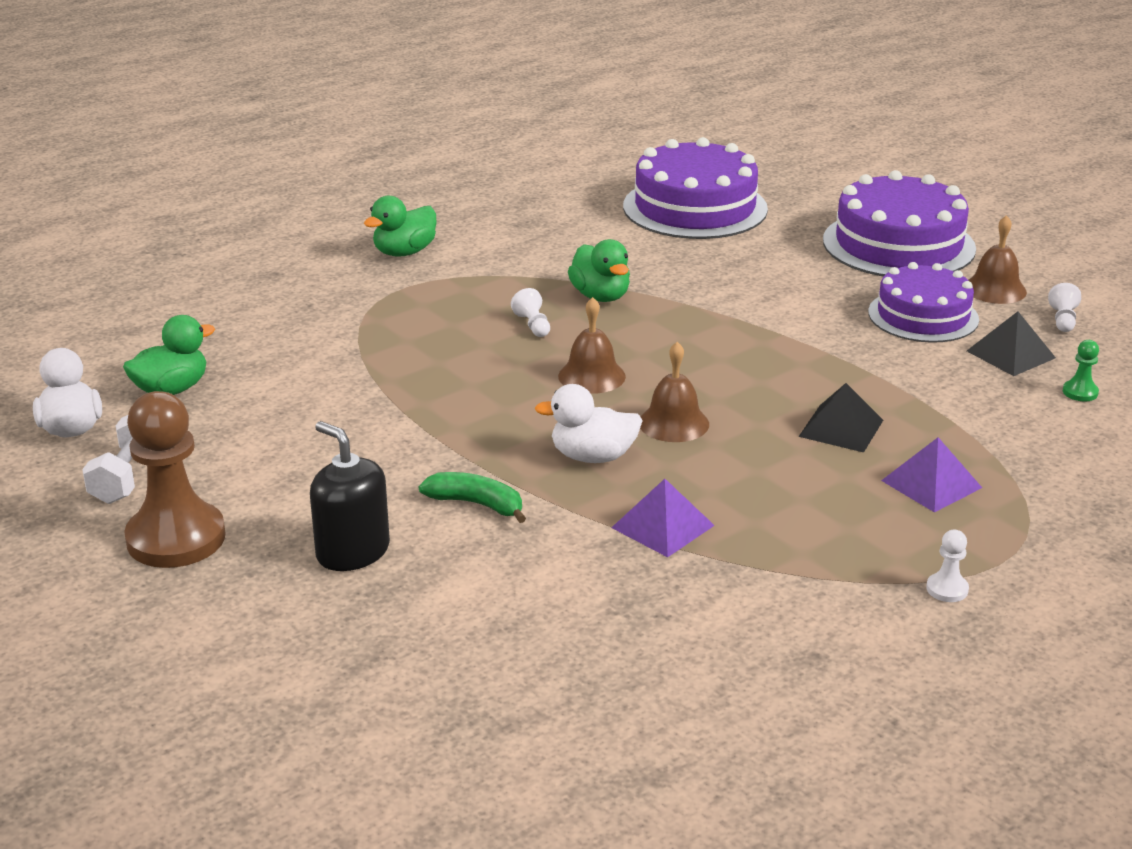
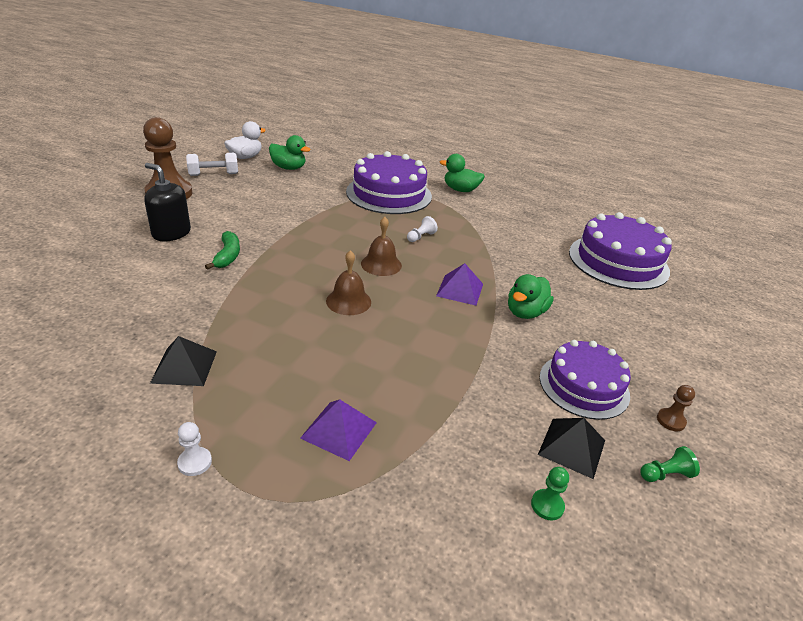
camera: 60 degrees right, 5 degrees up
black soap dispenser [310,421,390,571] -> black soap dispenser turned 75 degrees counterclockwise [144,163,191,241]
white duck [535,384,643,463] -> none
green duck [568,239,630,302] -> green duck moved to [508,274,554,319]
purple pyramid [611,479,715,557] -> purple pyramid moved to [436,263,483,306]
black pyramid [798,383,883,453] -> black pyramid moved to [150,336,217,386]
purple cake [823,170,976,277] -> purple cake moved to [346,151,432,214]
brown bell [969,215,1027,304] -> brown pawn [657,385,695,431]
white pawn [1048,283,1081,332] -> green pawn [640,446,700,482]

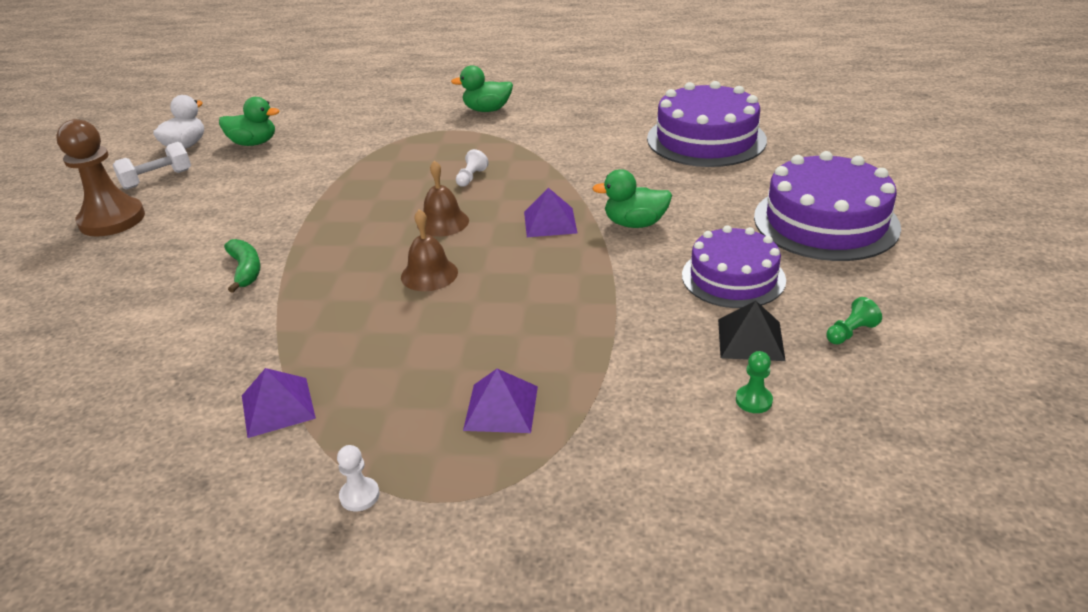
camera: 15 degrees left, 0 degrees up
black soap dispenser [144,163,191,241] -> none
black pyramid [150,336,217,386] -> purple pyramid [242,368,316,438]
purple cake [346,151,432,214] -> purple cake moved to [754,151,901,261]
green duck [508,274,554,319] -> green duck turned 75 degrees clockwise [592,169,672,228]
brown pawn [657,385,695,431] -> none

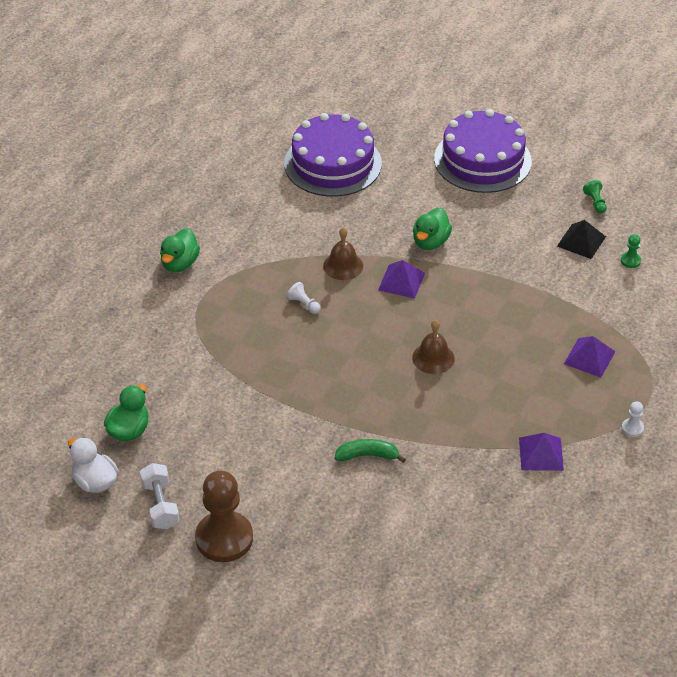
camera: 70 degrees left, 10 degrees up
brown bell [417,160,469,237] -> brown bell moved to [323,227,363,280]
purple cake [682,225,786,308] -> none

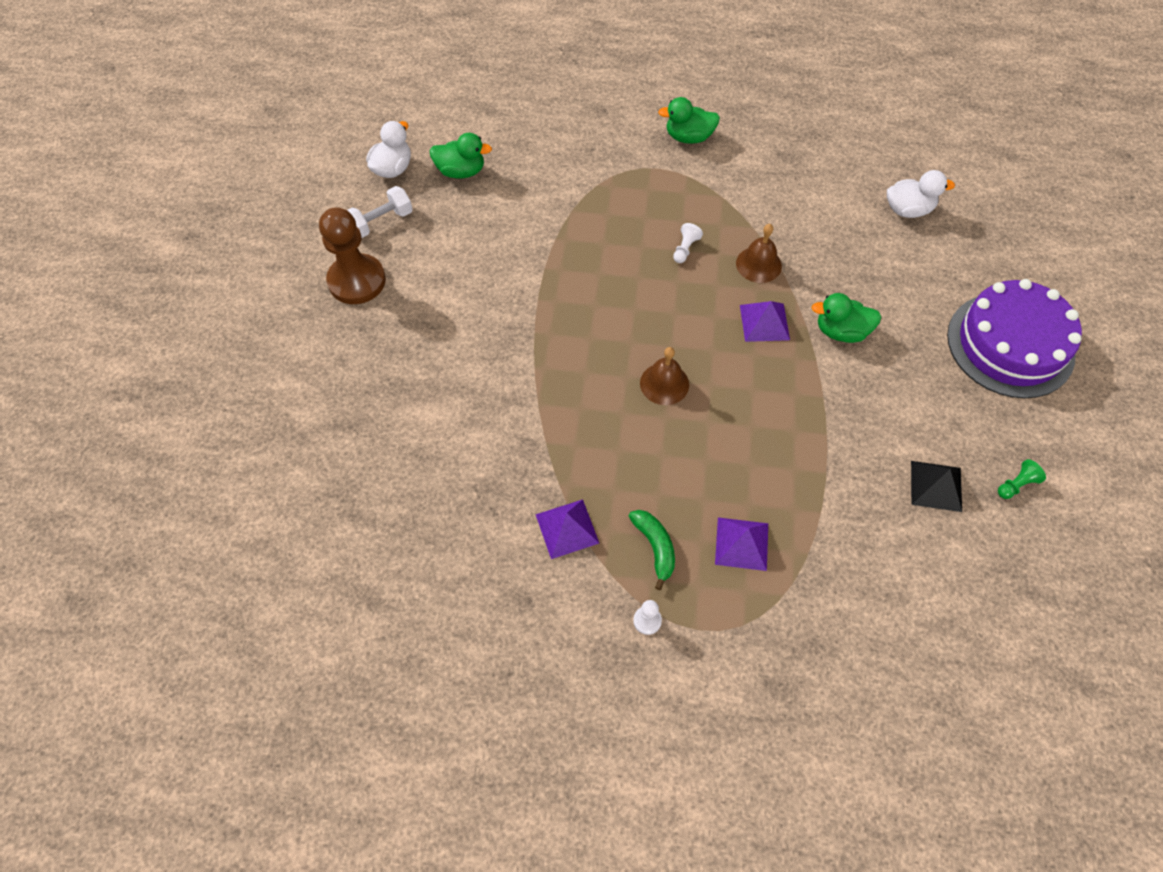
camera: 70 degrees right, 15 degrees up
purple cake [284,113,382,197] -> white duck [887,170,955,218]
green banana [335,439,406,463] -> green banana moved to [629,510,675,590]
green pawn [621,234,641,268] -> none

